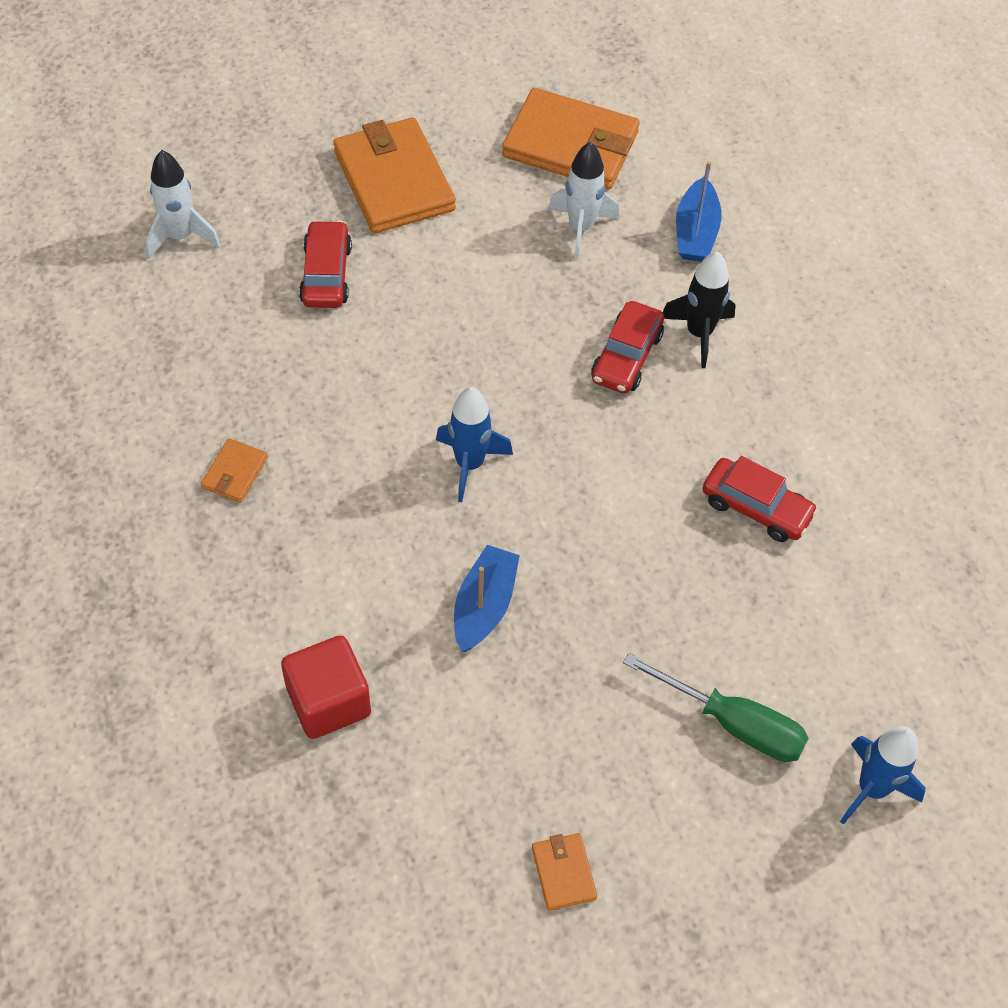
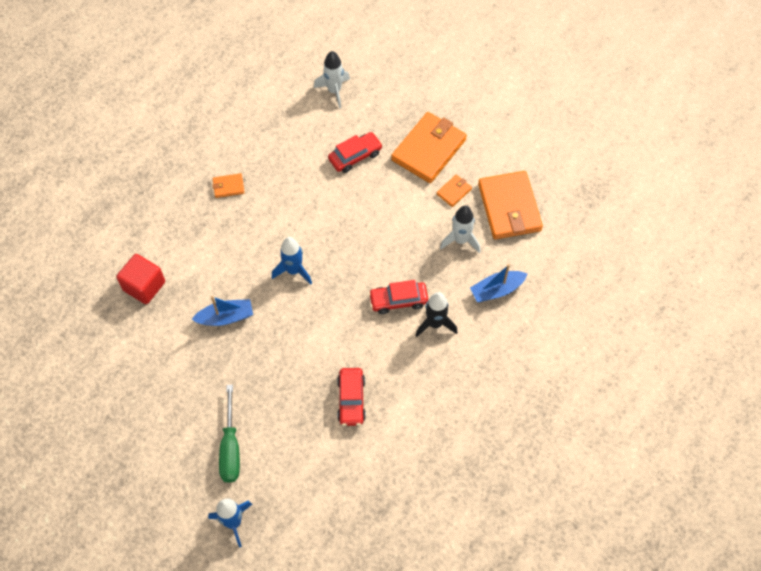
camera: 60 degrees right, 5 degrees up
orange wallet [532,833,597,910] -> orange wallet moved to [437,175,472,207]

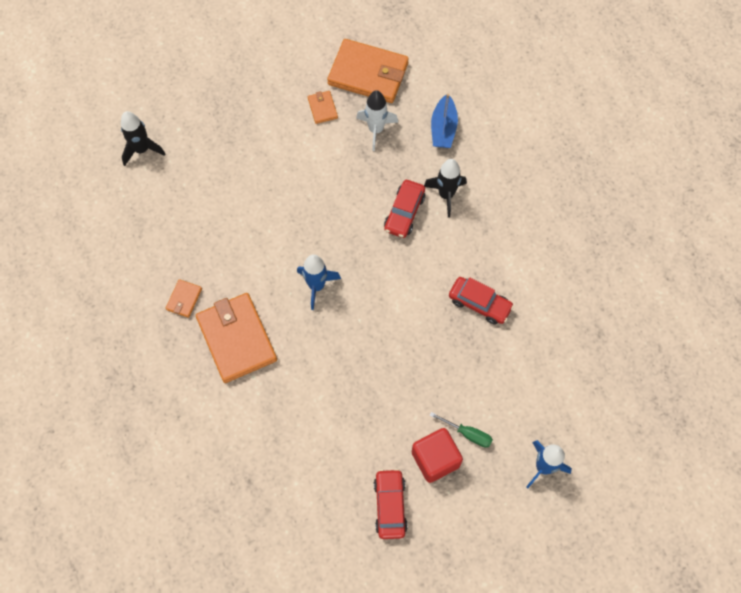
camera: 60 degrees left, 5 degrees up
red cube [116,254,165,304] -> red cube moved to [412,428,463,483]
blue boat [191,296,253,326] -> none
green screwdriver [219,385,240,483] -> green screwdriver [430,412,493,448], size x0.62
white rocket [314,51,350,108] -> black rocket [121,111,165,166]
red car [328,132,383,173] -> red car moved to [374,469,408,539]
orange wallet [391,112,467,183] -> orange wallet moved to [196,293,277,383]

